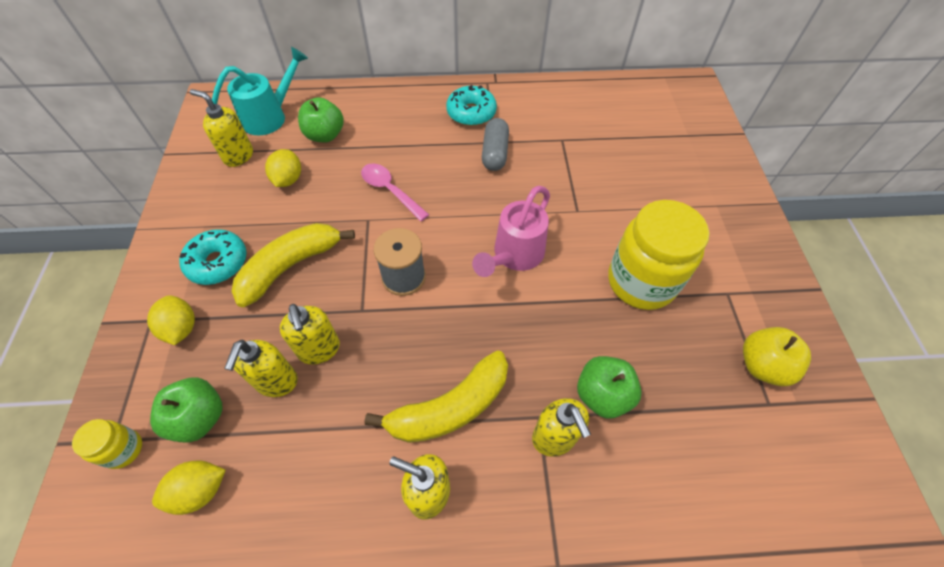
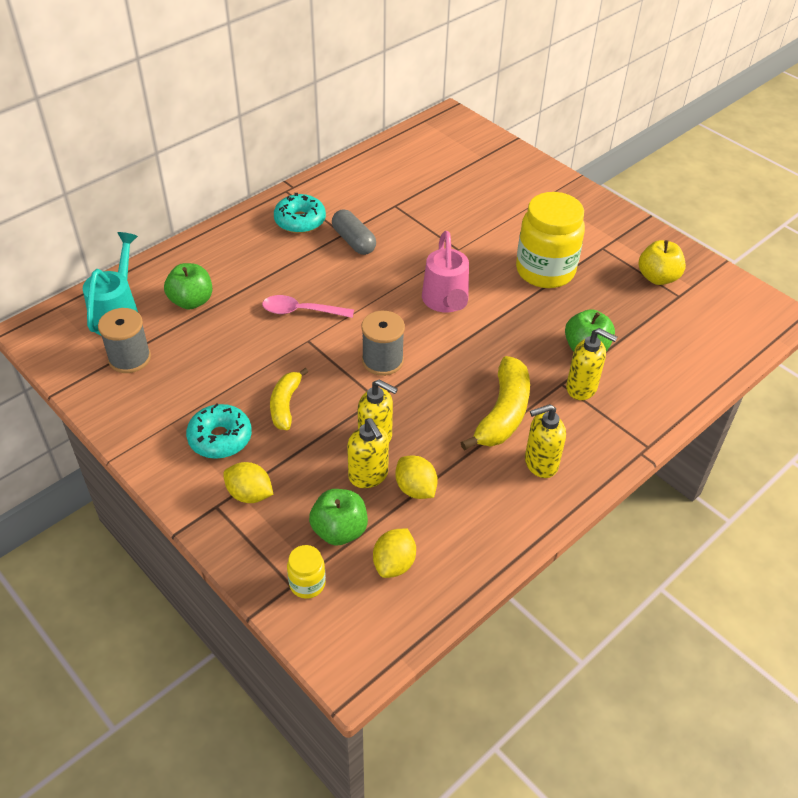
camera: 40 degrees left, 10 degrees down
yellow soap dispenser [190,89,253,167] -> grey spool [98,308,151,373]
yellow banana [232,223,355,307] -> yellow banana [270,368,308,430], size x0.63
yellow lemon [265,149,301,187] -> yellow lemon moved to [395,455,438,499]

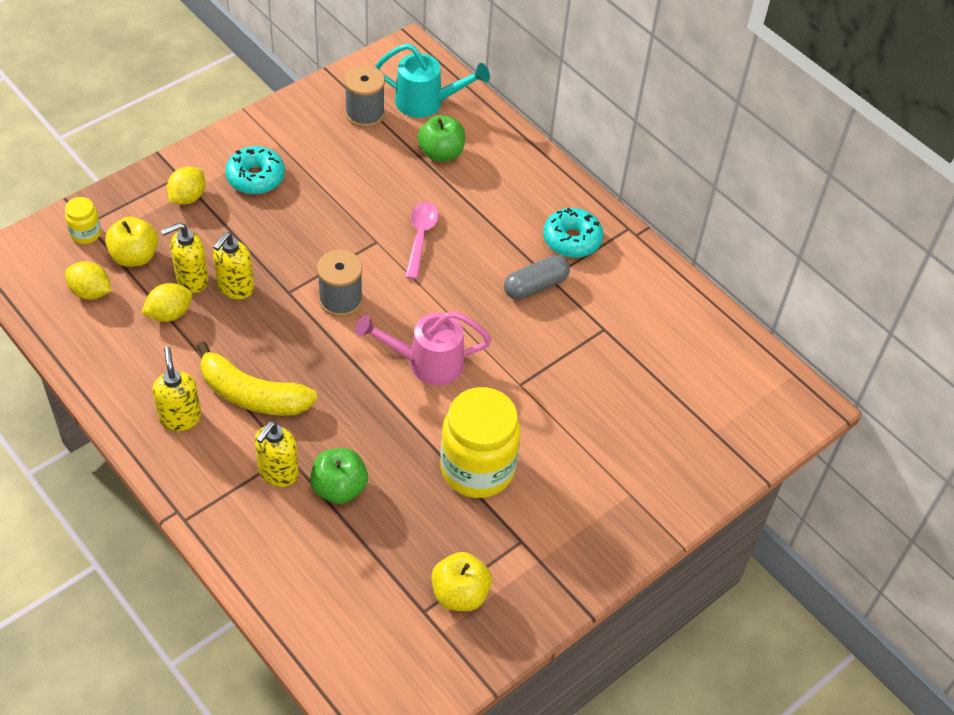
camera: 90 degrees right, 5 degrees up
yellow banana [270,368,308,430] -> none
green apple [309,489,368,546] -> yellow apple [105,217,158,267]

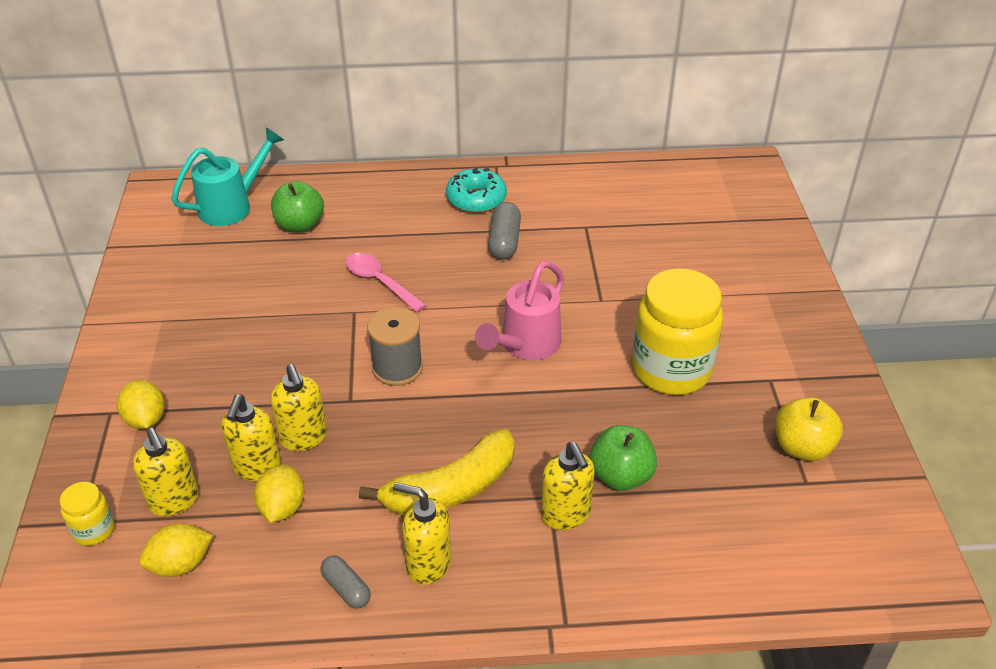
camera: 50 degrees left, 10 degrees down
yellow apple [105,217,158,267] -> yellow soap dispenser [133,428,199,516]
turquoise donut [225,146,285,194] -> none
grey spool [344,65,385,128] -> none
none -> grey capsule [320,555,371,609]

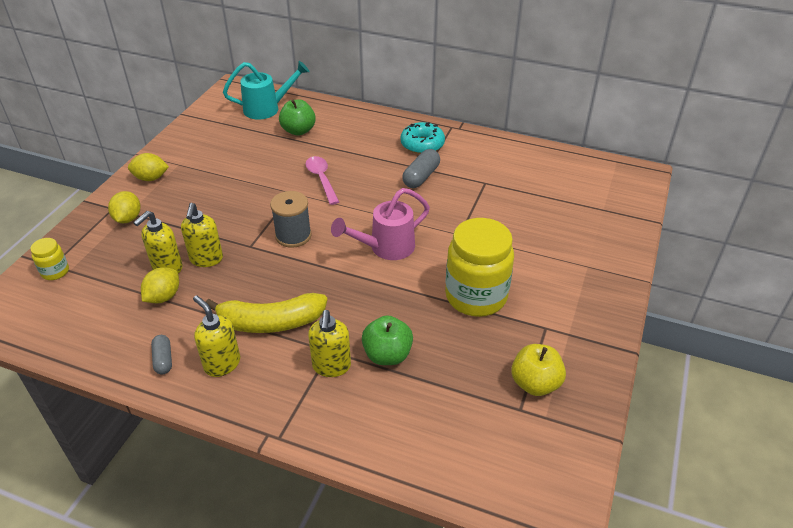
camera: 25 degrees right, 0 degrees up
yellow soap dispenser [133,428,199,516] -> none
yellow lemon [139,523,213,577] -> yellow lemon moved to [128,153,169,181]

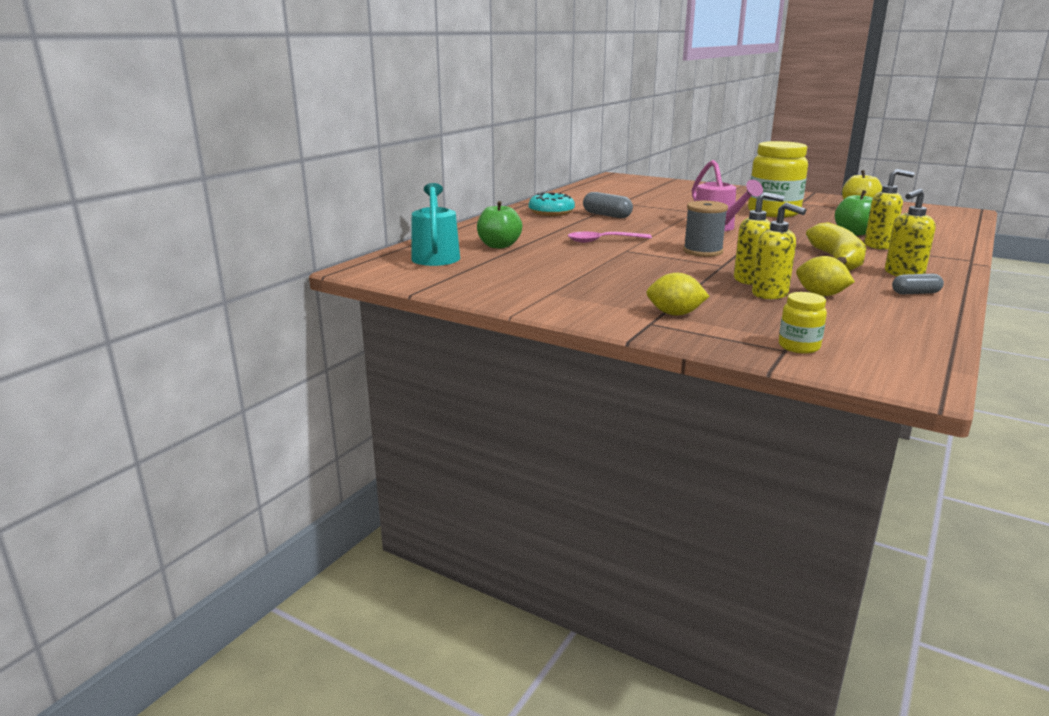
camera: 80 degrees left, 20 degrees down
yellow lemon [128,153,169,181] -> none

